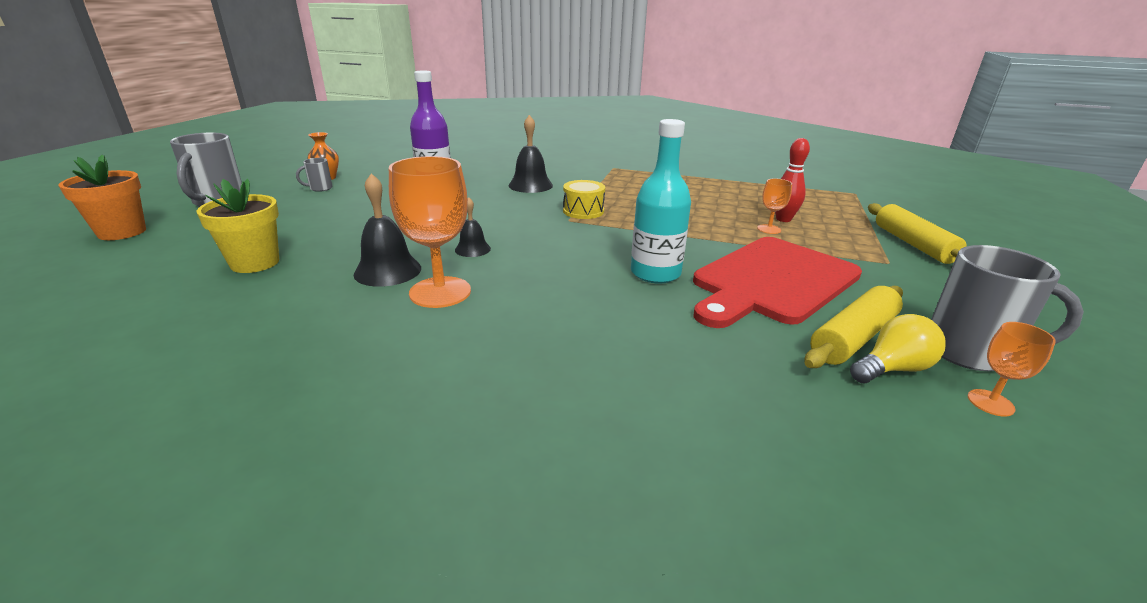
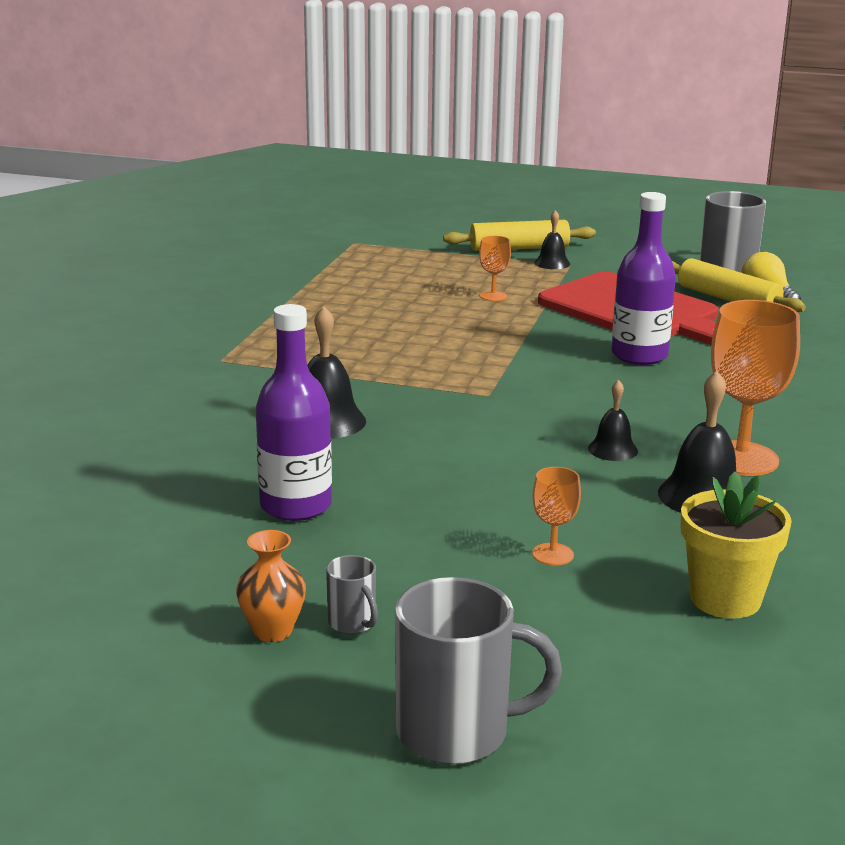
camera: 90 degrees left, 5 degrees down
orange flower pot [58,155,146,240] -> none
yellow drum [563,180,605,219] -> none
turquoise bottle [631,119,691,284] -> purple bottle [611,192,676,365]
red bowling pin [775,138,810,222] -> none
orange goblet [968,322,1056,417] -> orange goblet moved to [532,467,581,565]
none -> black bell [534,210,570,269]

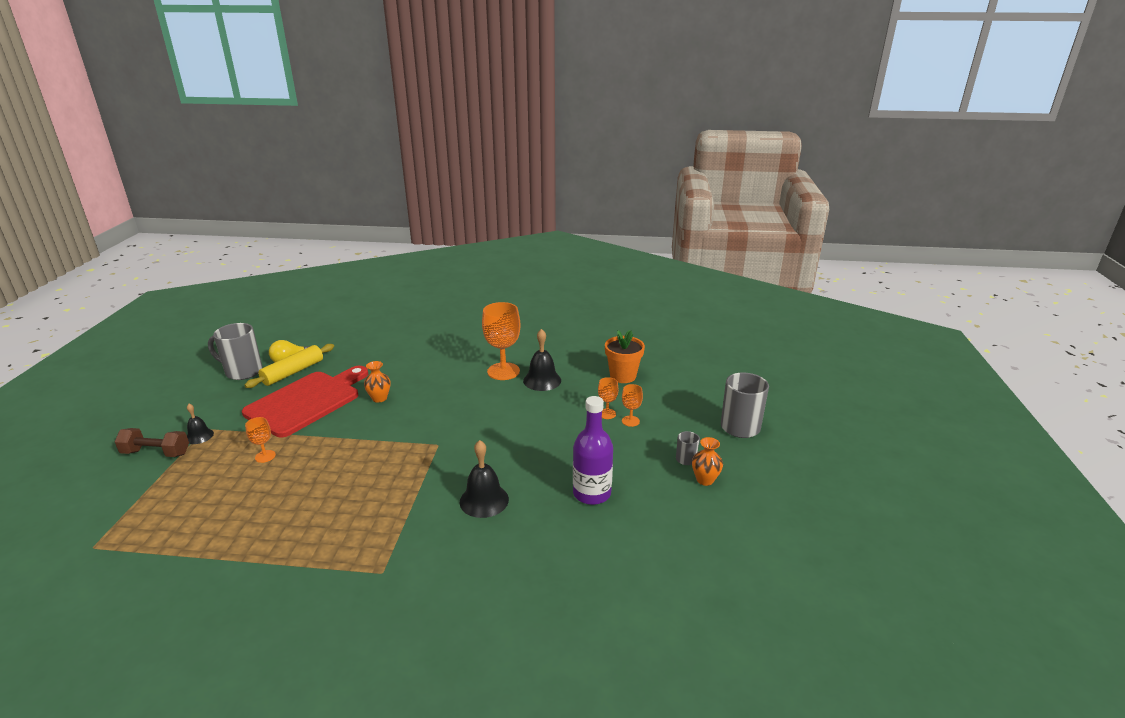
camera: 100 degrees left, 5 degrees up
yellow rolling pin [443,220,596,251] -> brown dumbbell [115,428,189,457]
black bell [588,380,638,461] -> none
purple bottle [611,192,676,365] -> orange vase [364,361,390,403]
yellow flower pot [681,471,792,619] -> orange flower pot [605,330,645,383]
none -> orange goblet [622,384,643,427]

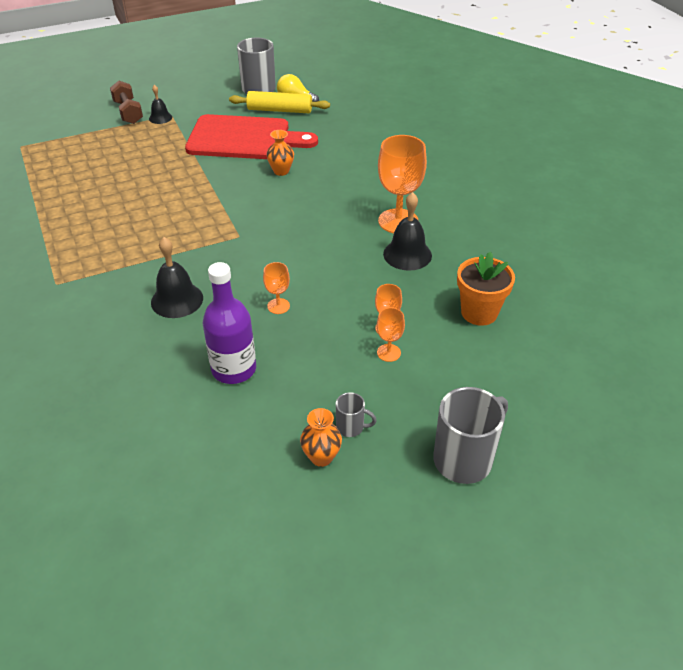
camera: 60 degrees right, 15 degrees up
orange goblet [245,417,276,463] -> orange goblet moved to [263,262,290,314]

